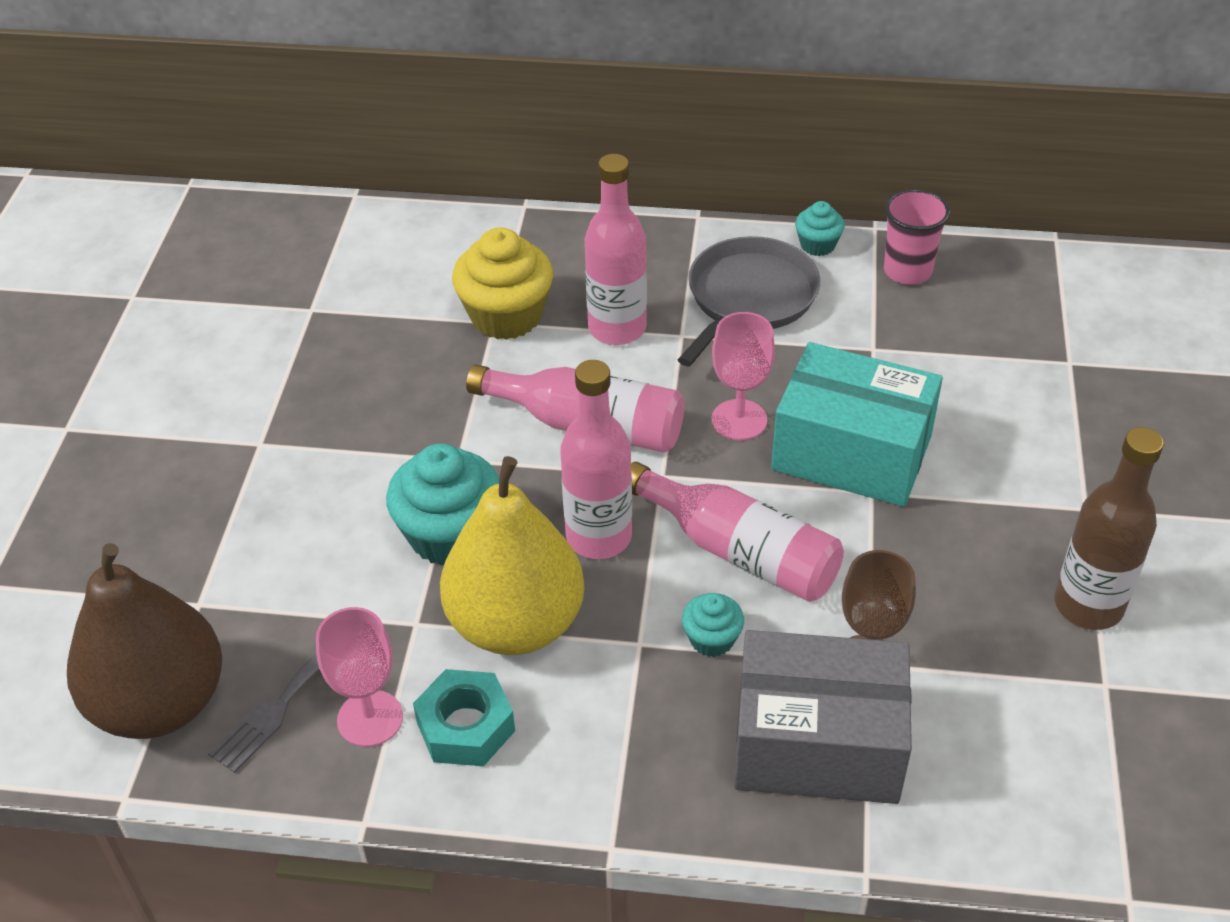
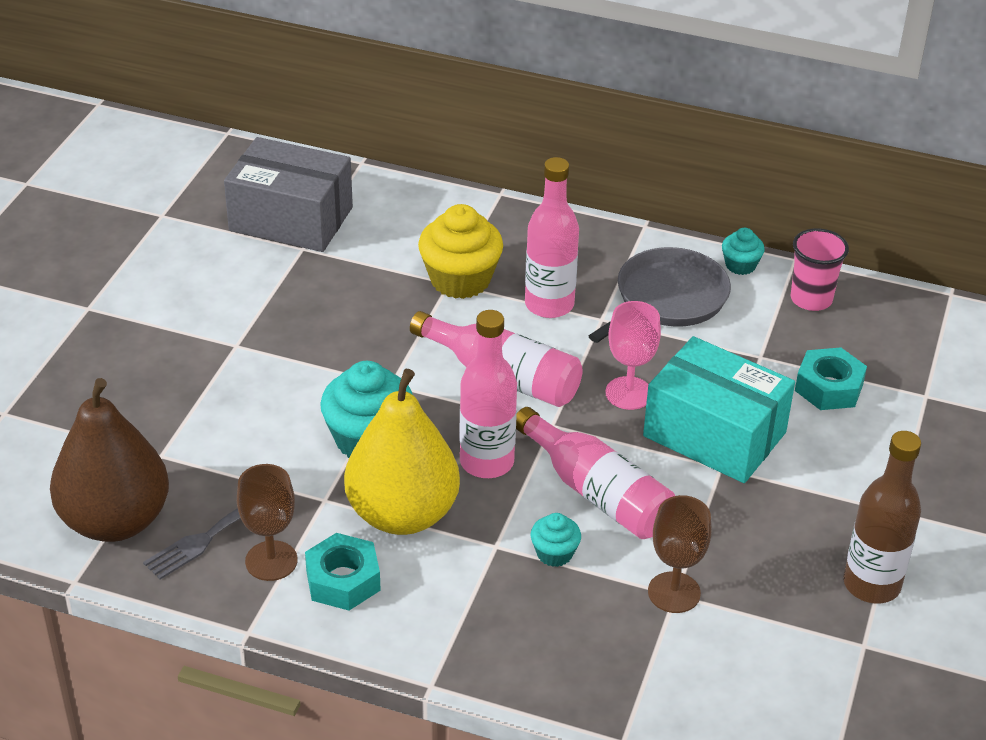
camera: 10 degrees right, 5 degrees down
pink goblet [316,607,403,747] -> brown goblet [237,464,298,581]
grey box [734,630,912,804] -> grey box moved to [224,137,353,252]
none -> turquoise nut [795,347,867,410]

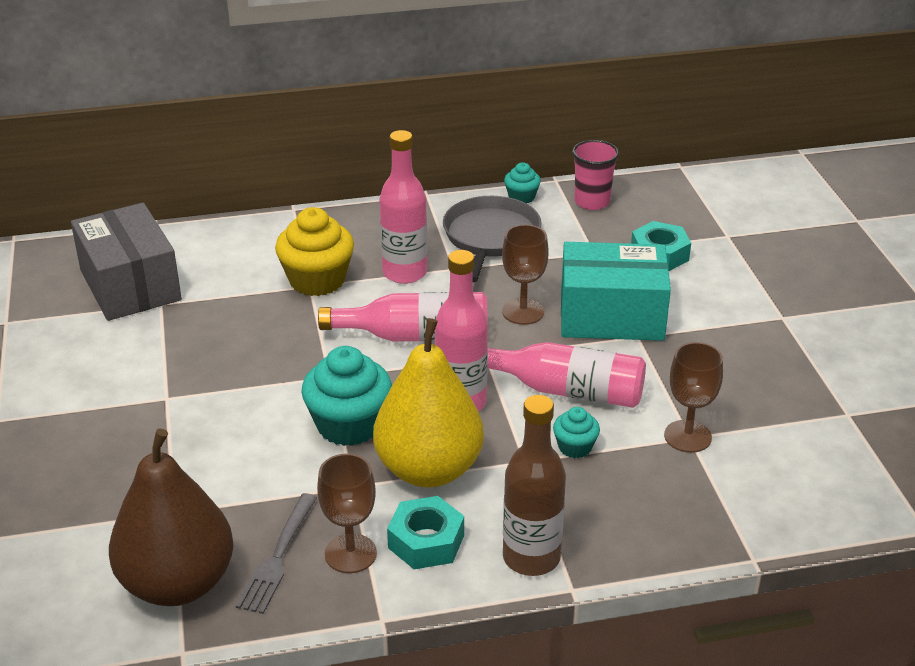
camera: 30 degrees left, 5 degrees down
grey box [224,137,353,252] -> grey box turned 75 degrees clockwise [71,203,182,321]
pink goblet [605,301,661,410] -> brown goblet [502,224,549,325]
brown bottle [843,431,921,604] -> brown bottle moved to [503,395,566,576]

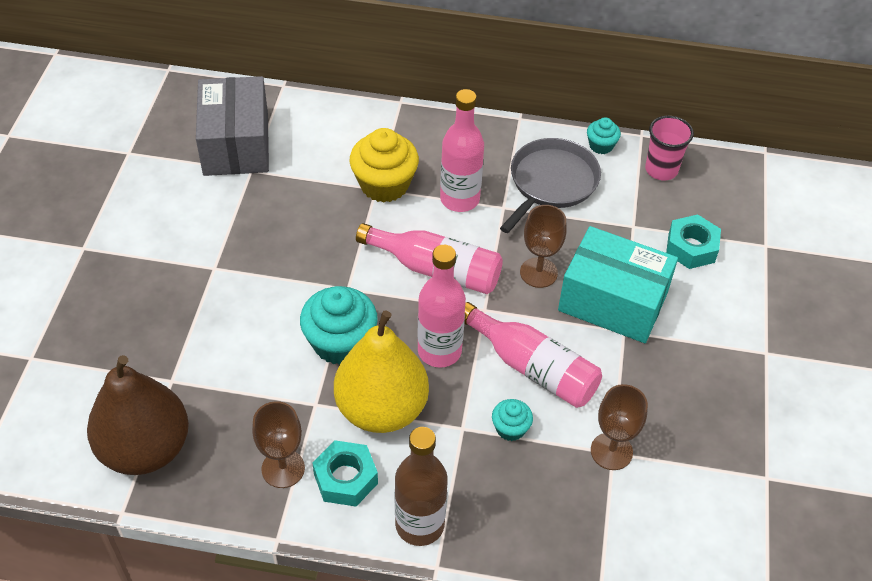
camera: 20 degrees right, 15 degrees up
grey fork [236,493,317,614] -> none

